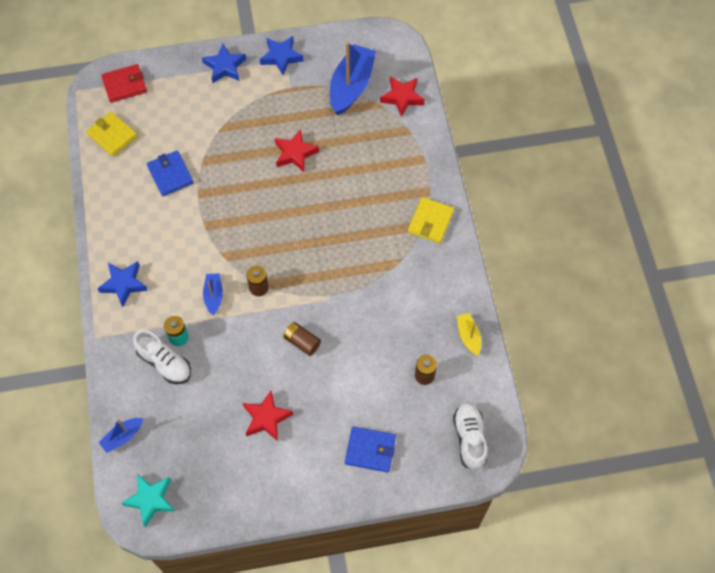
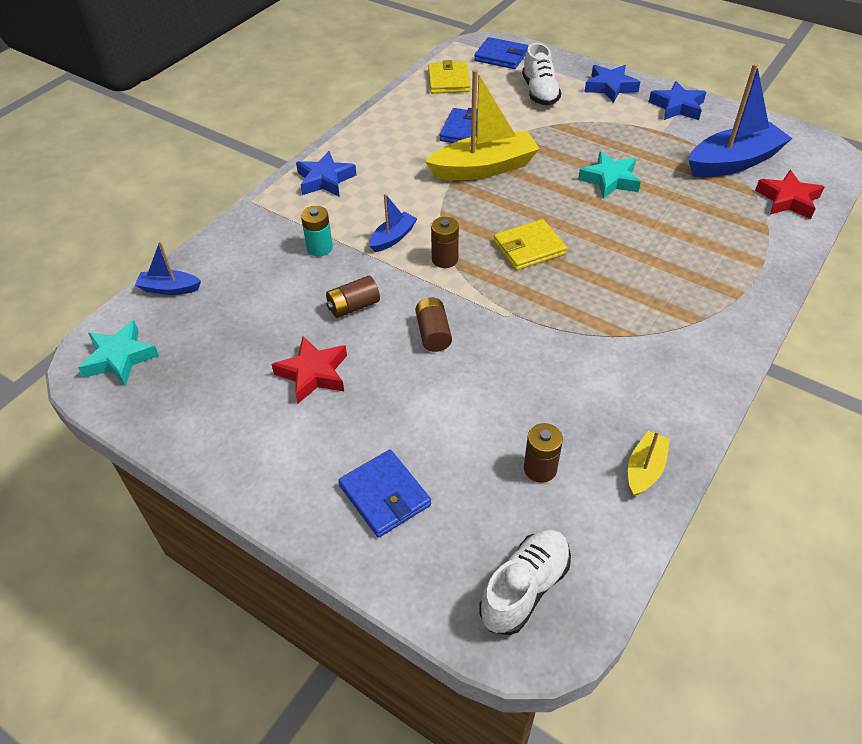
camera: 45 degrees right, 15 degrees down
red wallet [101,64,147,103] -> blue wallet [474,37,528,69]
white shoe [133,330,191,384] -> white shoe moved to [522,43,561,105]
red star [275,129,319,172] -> turquoise star [578,152,641,199]
yellow wallet [408,197,454,243] -> yellow wallet moved to [494,219,567,270]
none -> brown battery [326,276,380,318]
none -> yellow boat [425,69,540,180]

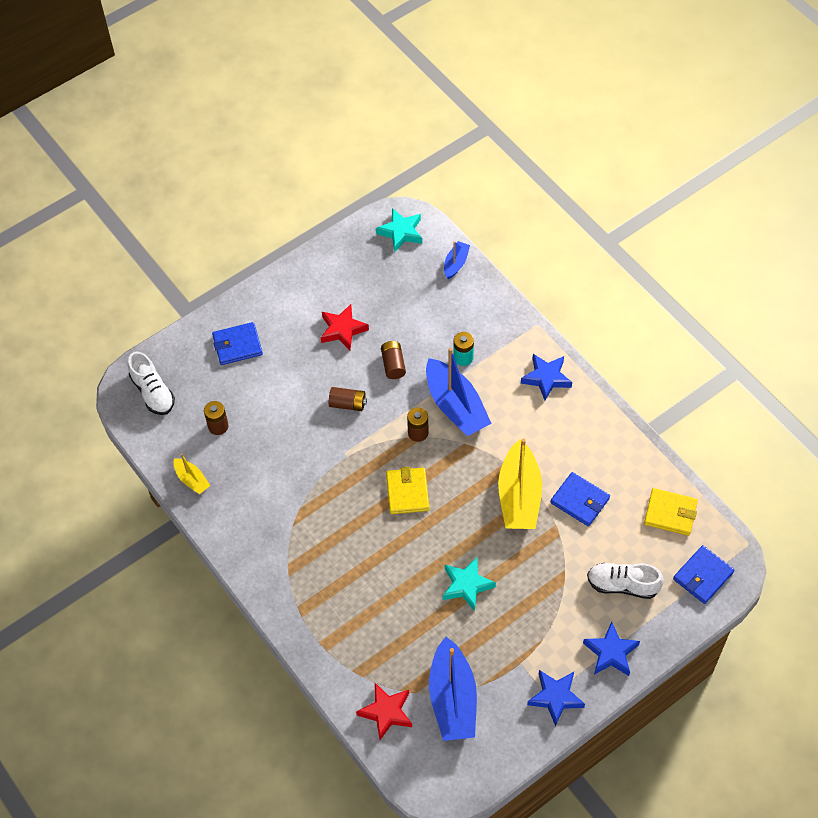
camera: 110 degrees right, 10 degrees up
blue boat [369,193,417,252] -> blue boat [426,348,492,436], size x2.02

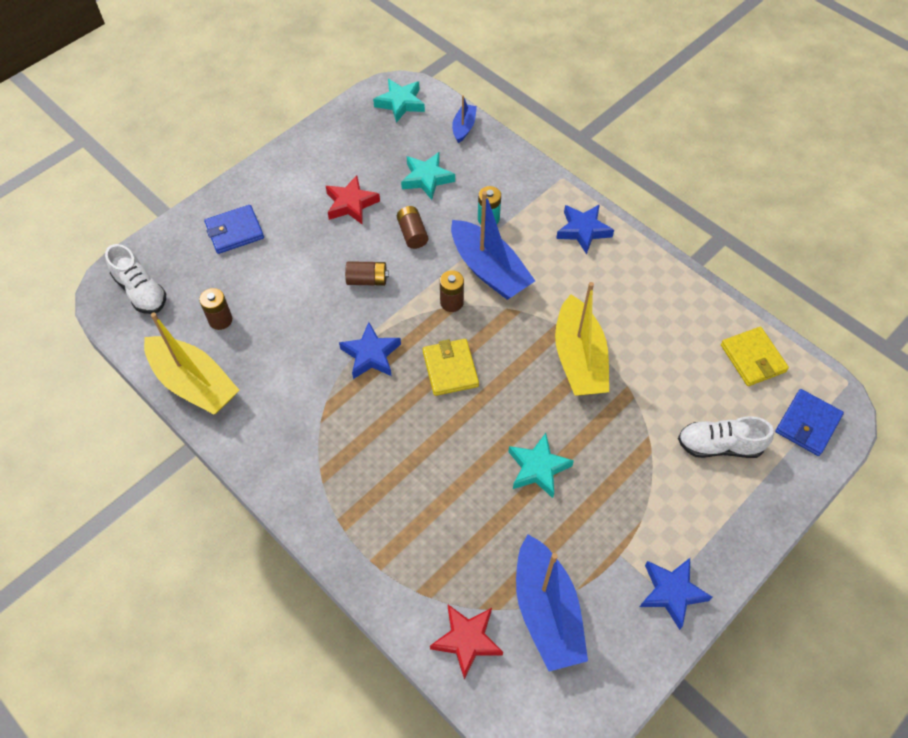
camera: 10 degrees left, 0 degrees up
yellow boat [173,453,211,494] -> yellow boat [144,312,239,414], size x2.02
blue wallet [550,472,610,526] -> none
blue star [583,621,640,676] -> blue star moved to [339,322,401,379]
yellow wallet [644,488,698,536] -> yellow wallet turned 60 degrees clockwise [721,327,789,386]
none -> turquoise star [401,152,455,200]

